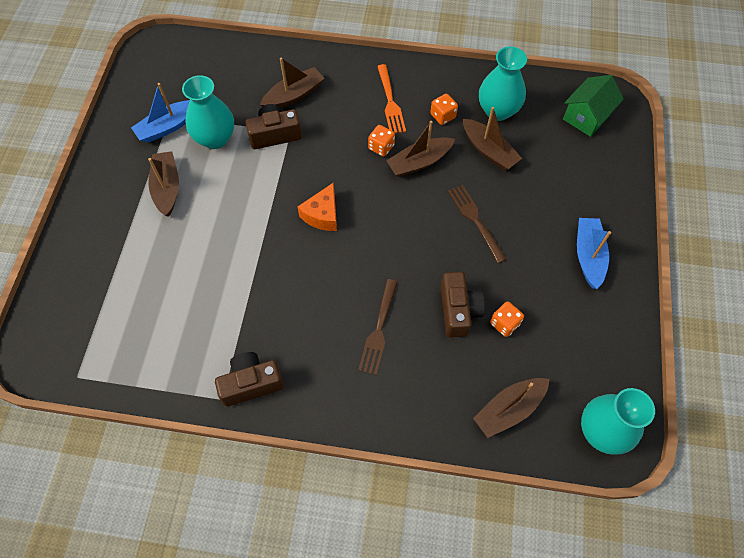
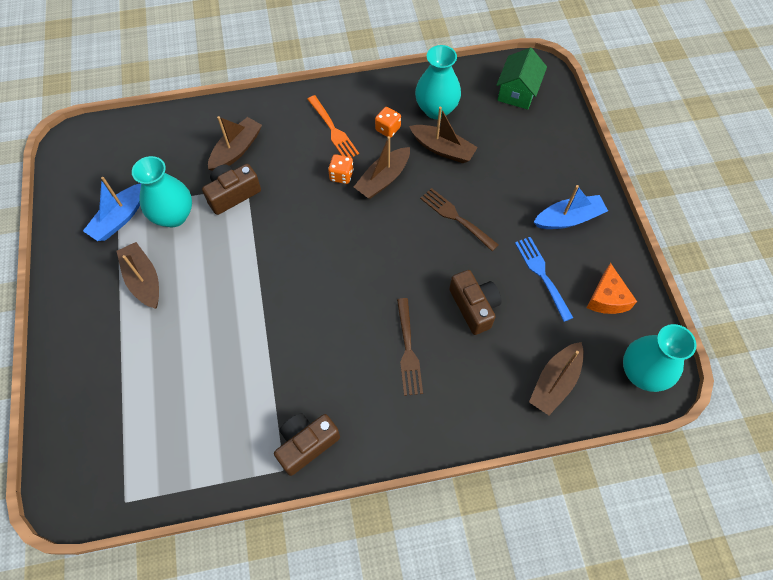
camera: 20 degrees left, 0 degrees up
orange cheese [298,182,337,231] -> orange cheese moved to [587,263,637,314]
orange dice [490,302,524,337] -> none
blue boat [577,218,611,289] -> blue boat turned 90 degrees clockwise [534,185,608,229]
none -> blue fork [515,237,573,322]

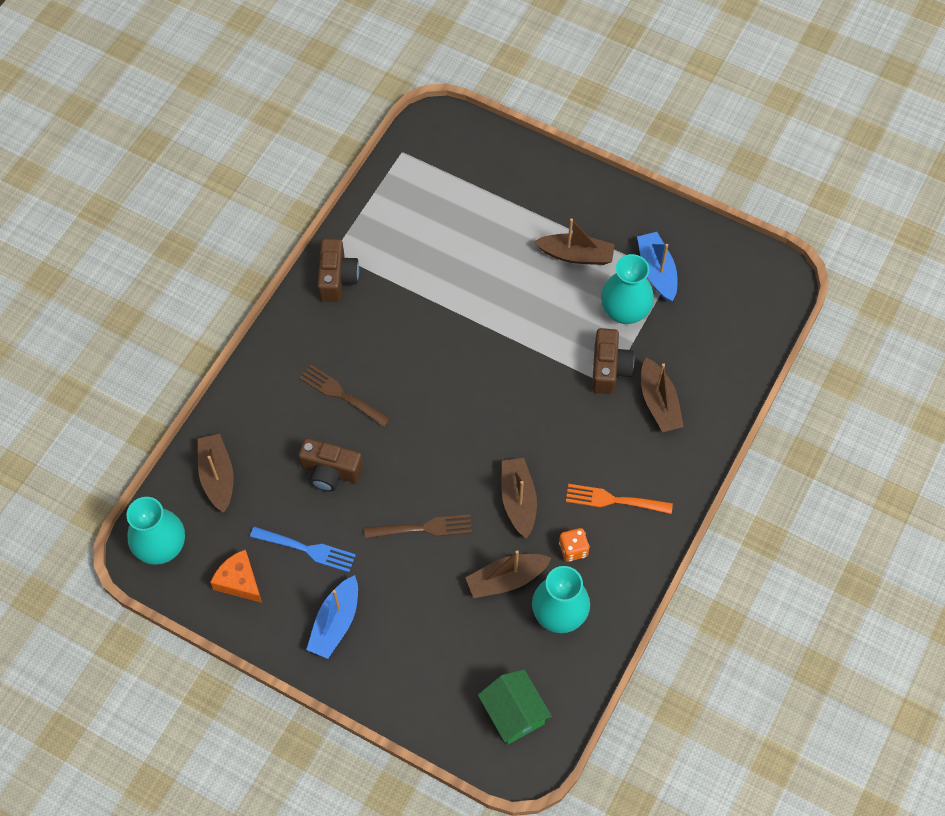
camera: 130 degrees right, 0 degrees up
orange dice [328,154,354,184] -> none

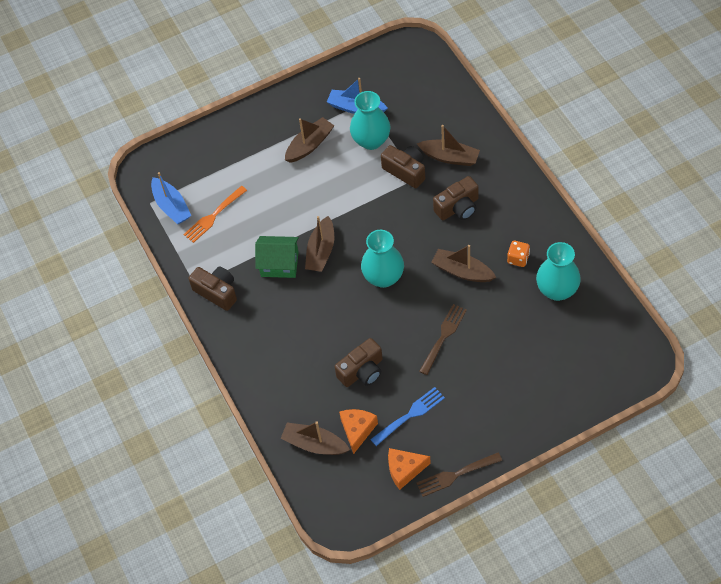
camera: 50 degrees left, 5 degrees down
turquoise vase [127,497,185,565] -> turquoise vase moved to [361,230,404,288]
brown fork [299,364,390,427] -> brown fork moved to [416,452,502,497]
blue boat [306,575,358,659] -> blue boat moved to [151,172,192,224]
brown boat [465,550,552,598] -> brown boat moved to [305,216,334,272]
green house [478,669,552,745] -> green house moved to [255,236,299,278]
orange fork [566,484,673,514] -> orange fork moved to [183,186,247,243]
none -> orange cheese [339,409,378,454]
none -> brown camera [433,176,479,220]

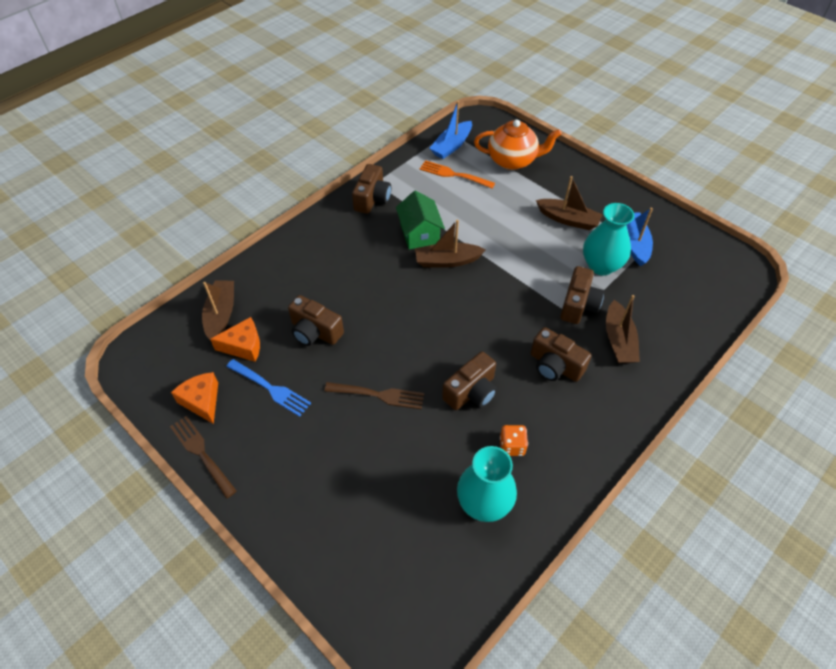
camera: 65 degrees right, 5 degrees down
turquoise vase [361,230,404,288] -> none
brown boat [431,245,496,282] -> brown camera [442,351,497,410]
none -> orange teapot [474,119,562,170]

